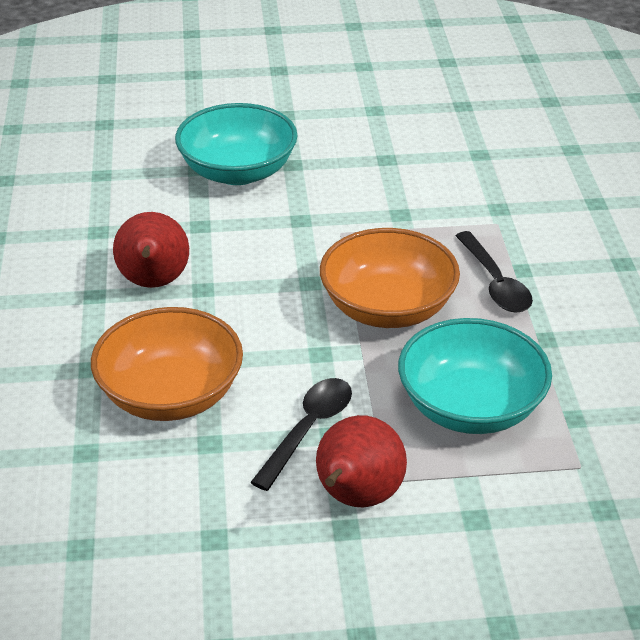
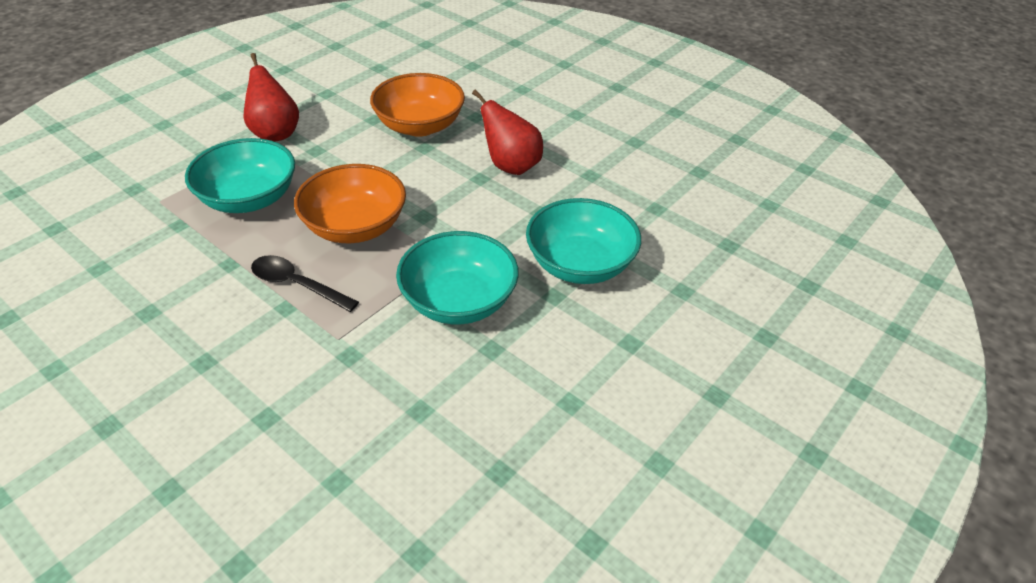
camera: 135 degrees right, 5 degrees up
black spoon [250,378,352,491] -> none
none -> turquoise bowl [396,231,519,324]

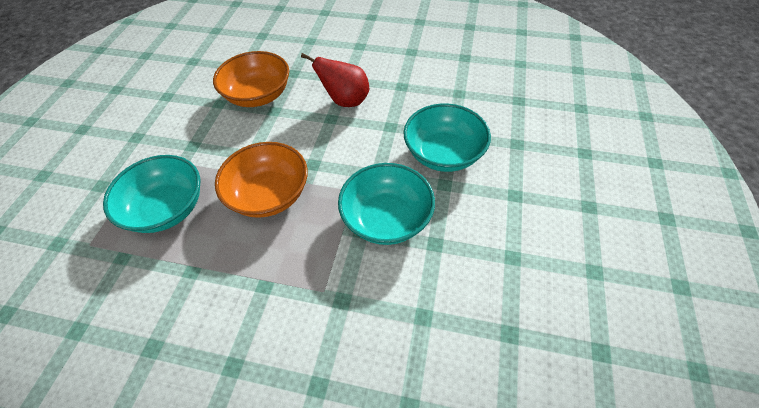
camera: 25 degrees left, 10 degrees up
red pear [244,53,299,142] -> none
black spoon [251,255,359,312] -> none

